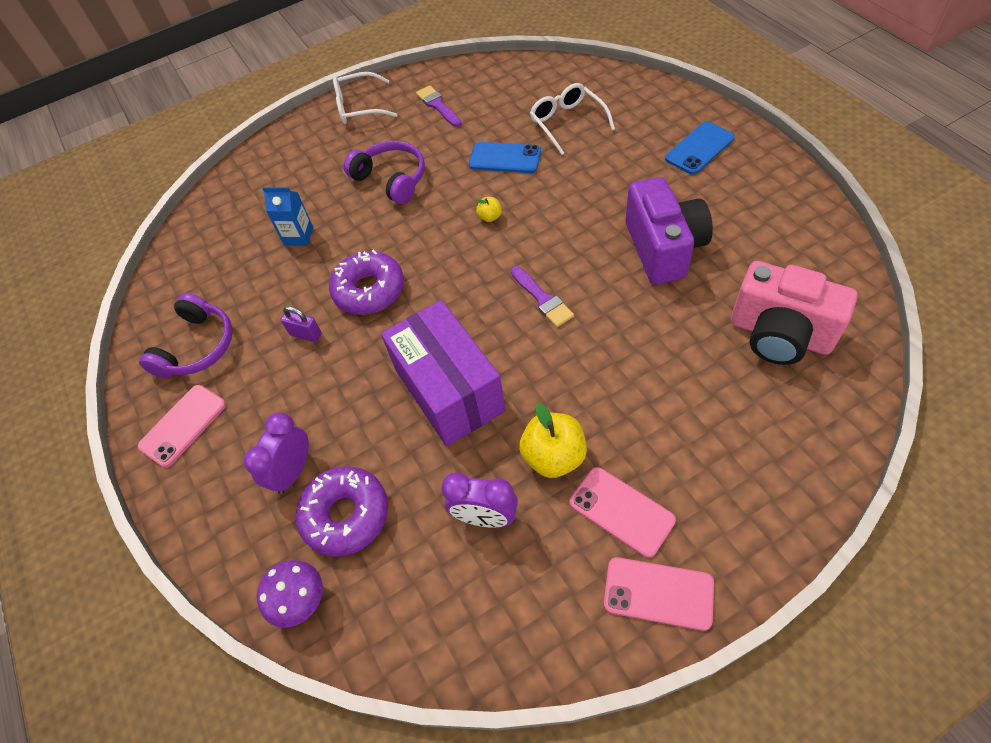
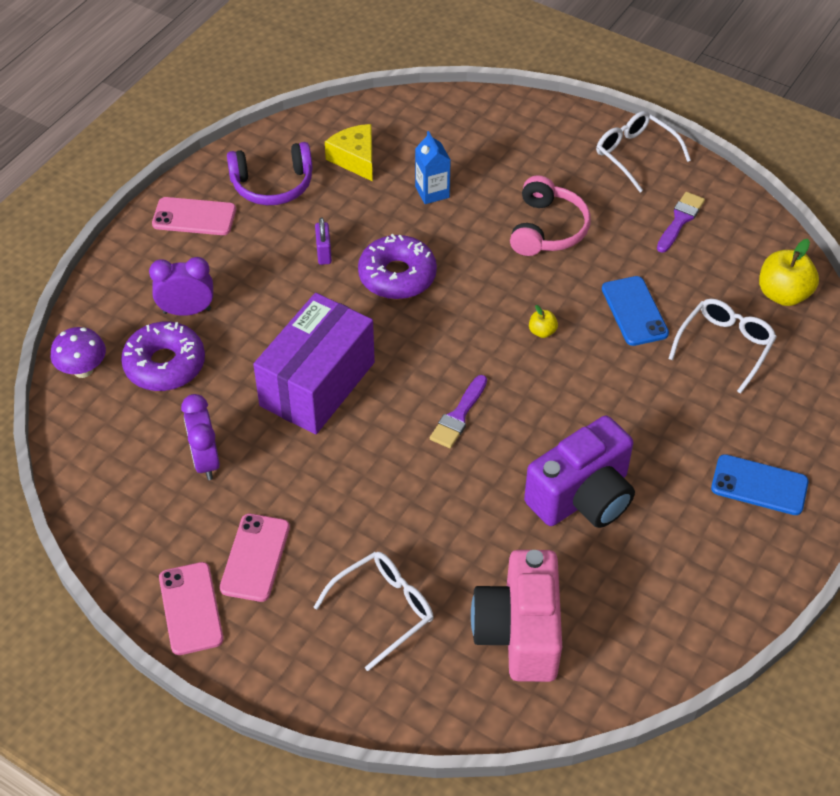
camera: 55 degrees right, 5 degrees down
purple headphones [344,140,425,204] -> pink headphones [510,175,591,256]
yellow apple [519,402,587,478] -> yellow apple moved to [759,239,819,306]
none -> white glasses [313,552,434,671]
none -> yellow cheese [325,124,373,182]

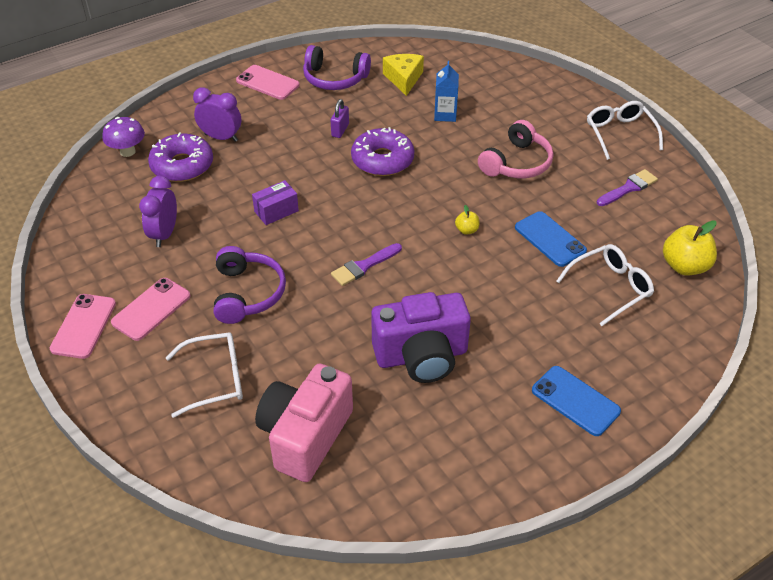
camera: 25 degrees right, 5 degrees down
purple box [253,293,375,434] -> purple box [252,180,299,225], size x0.44
blue phone [602,276,669,346] -> blue phone turned 45 degrees counterclockwise [515,211,587,267]
none -> purple headphones [214,246,286,324]

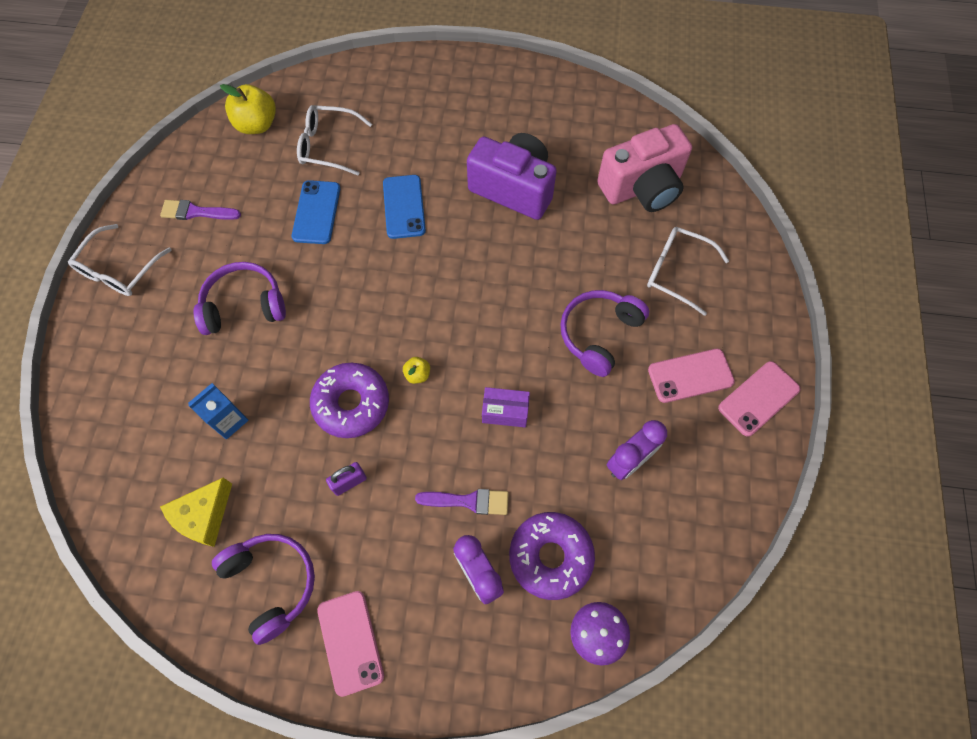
camera: 140 degrees left, 20 degrees up
purple brush [331,243,402,286] -> purple brush moved to [415,489,509,515]
yellow apple [455,205,479,235] -> yellow apple moved to [403,357,430,384]
pink headphones [478,120,553,178] -> purple headphones [194,262,286,335]
blue phone [532,366,621,436] -> blue phone moved to [383,175,426,239]

